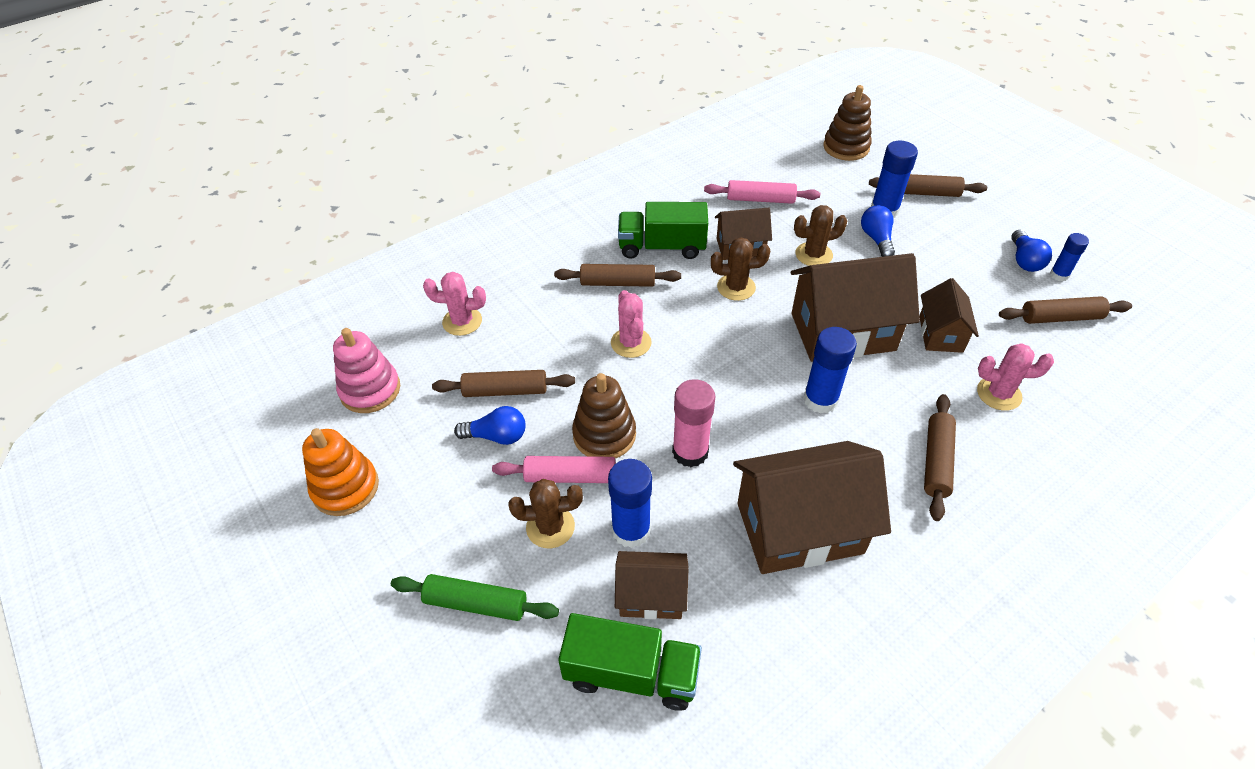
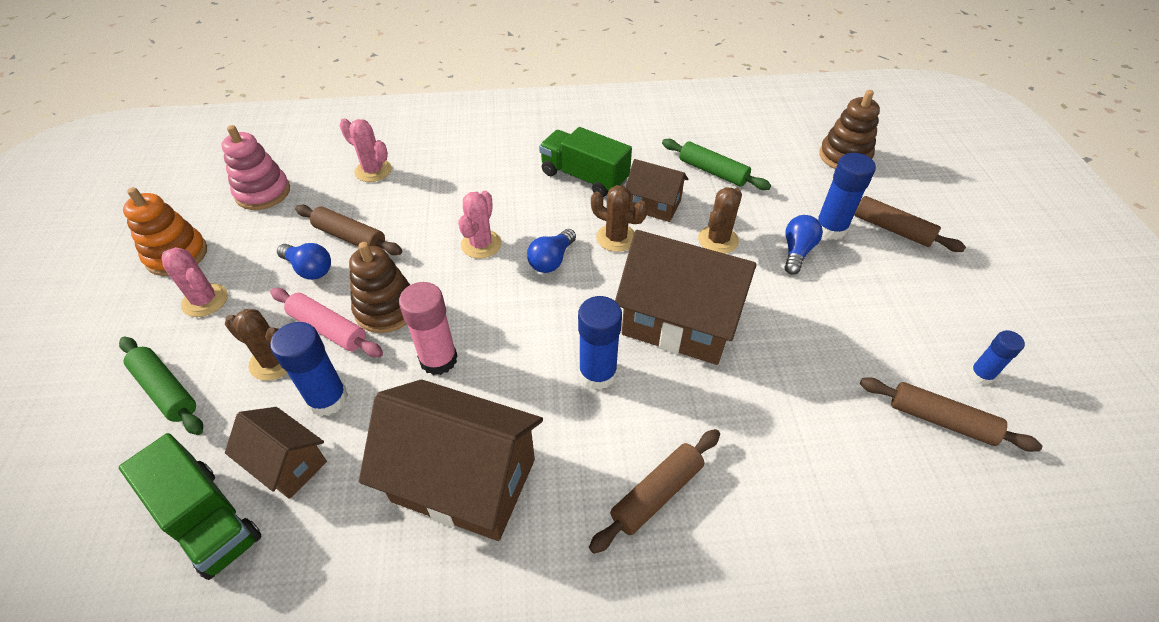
camera: 30 degrees right, 0 degrees up
brown rolling pin [554,264,681,287] -> none
pink rolling pin [704,180,820,204] -> green rolling pin [662,139,771,190]
brown cactus [794,205,847,266] -> brown cactus turned 75 degrees counterclockwise [698,187,742,254]
brown house [919,278,979,353] -> none
pink cactus [977,343,1054,411] -> pink cactus moved to [161,247,228,317]
blue light bulb [1011,230,1052,272] -> blue light bulb moved to [527,229,576,273]

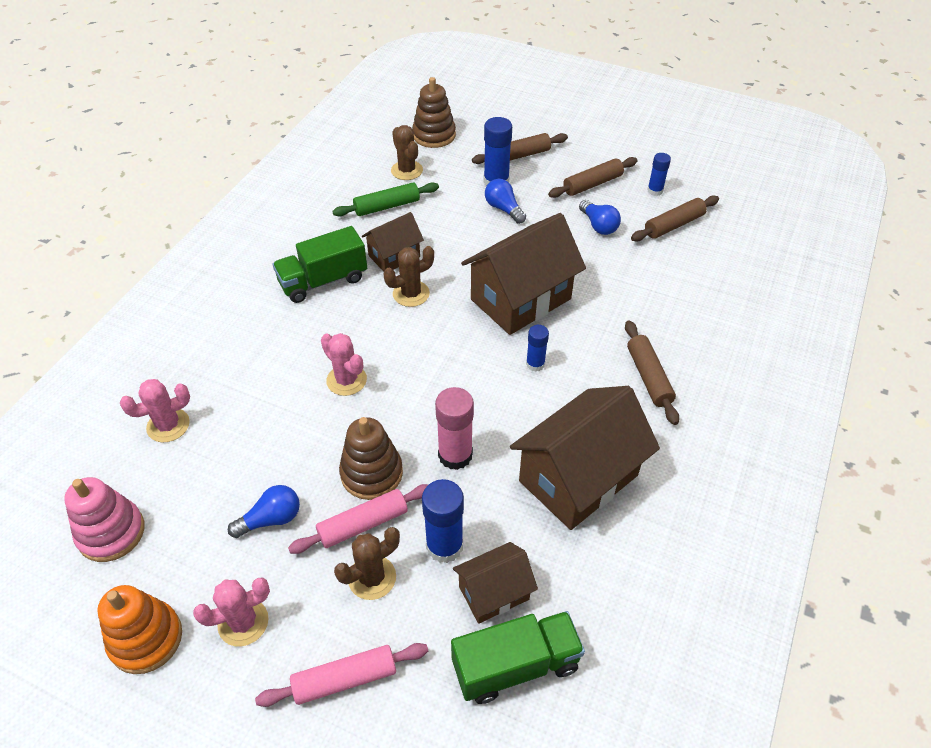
camera: 60 degrees left, 0 degrees up
green rolling pin [119,337,203,435] -> pink rolling pin [255,643,428,707]
brown rolling pin [295,205,402,255] -> brown rolling pin moved to [548,157,638,198]
blue light bulb [527,229,576,273] -> blue light bulb moved to [579,200,621,235]
blue glue stick [578,296,622,390] -> blue glue stick [526,325,549,372], size x0.60
brown cactus [698,187,742,254] -> brown cactus moved to [391,125,423,180]

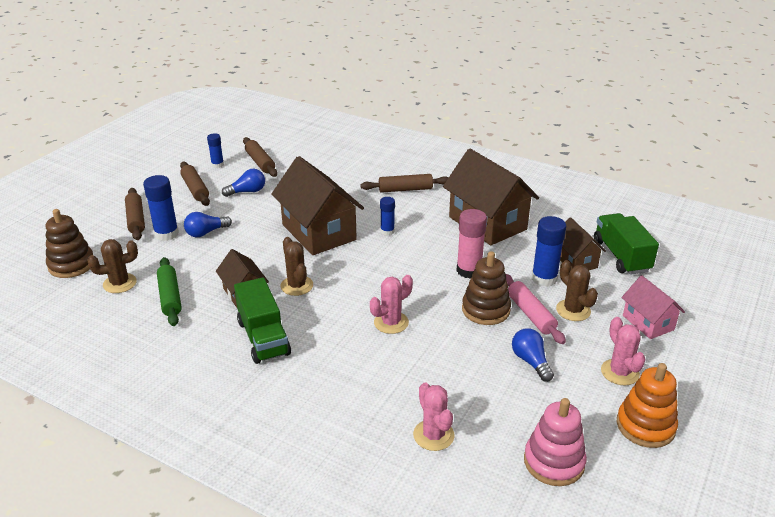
camera: 85 degrees left, 15 degrees down
pink rolling pin [255,643,428,707] -> pink house [621,275,685,339]

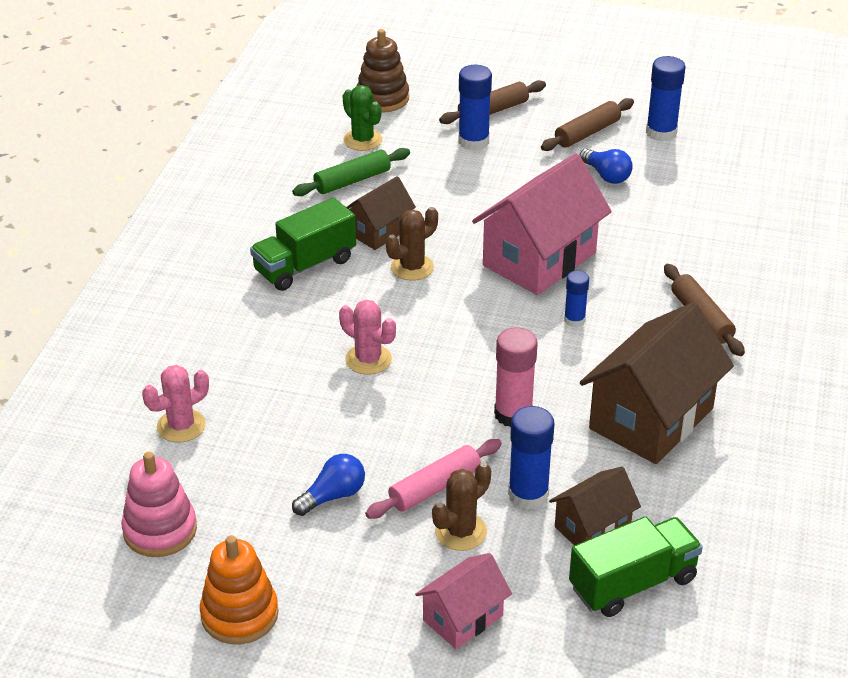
camera: 75 degrees right, 5 degrees up
brown cactus [87,239,138,293] -> green cactus [343,85,382,151]
blue light bulb [184,212,232,237] -> none
blue glue stick [207,133,224,168] -> blue glue stick [646,56,686,142], size x1.67
brown rolling pin [243,137,278,177] -> none
brown house [271,156,364,255] -> pink house [472,153,612,295]
brown stacking toy [462,251,511,325] -> none
pink cactus [601,317,645,385] -> none

